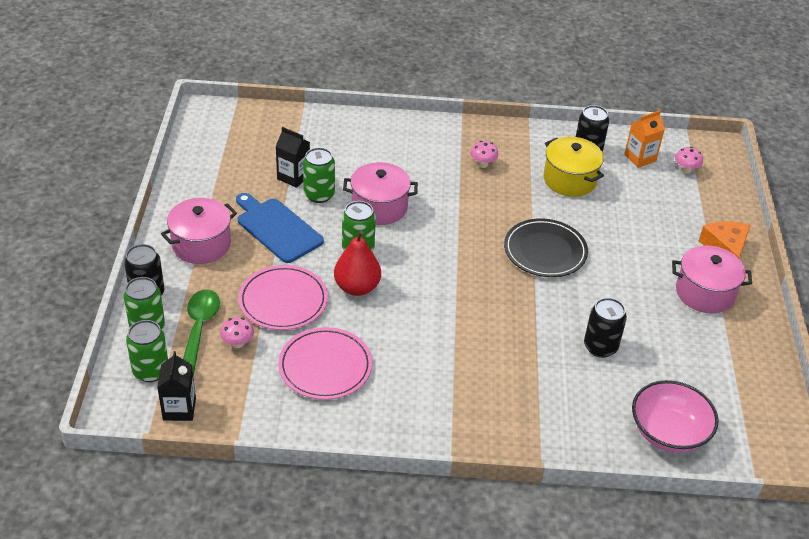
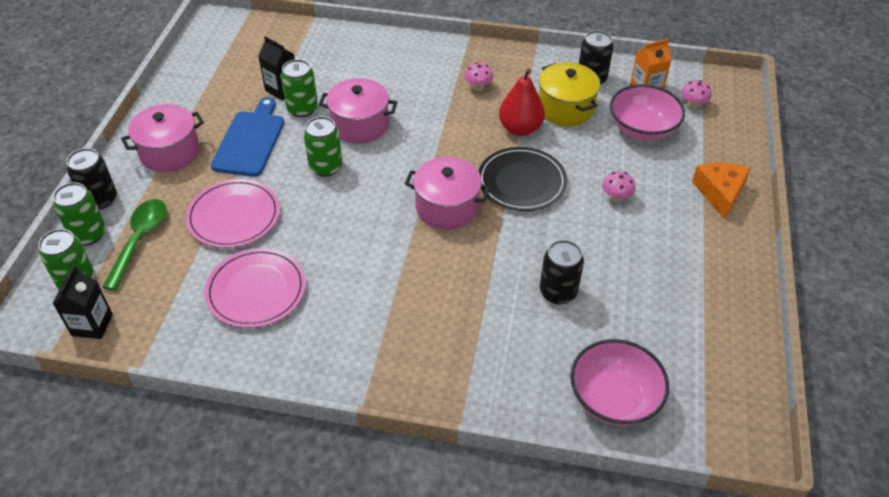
camera: 10 degrees right, 5 degrees up
pink mushroom [220,317,254,348] -> pink mushroom moved to [602,171,636,202]
blue cutting board [236,193,324,263] -> blue cutting board turned 45 degrees clockwise [211,97,284,177]
red pear [334,230,381,296] -> red pear moved to [499,69,545,136]
pink pot [672,245,752,313] -> pink pot moved to [404,157,491,230]
none -> pink bowl [610,84,685,141]

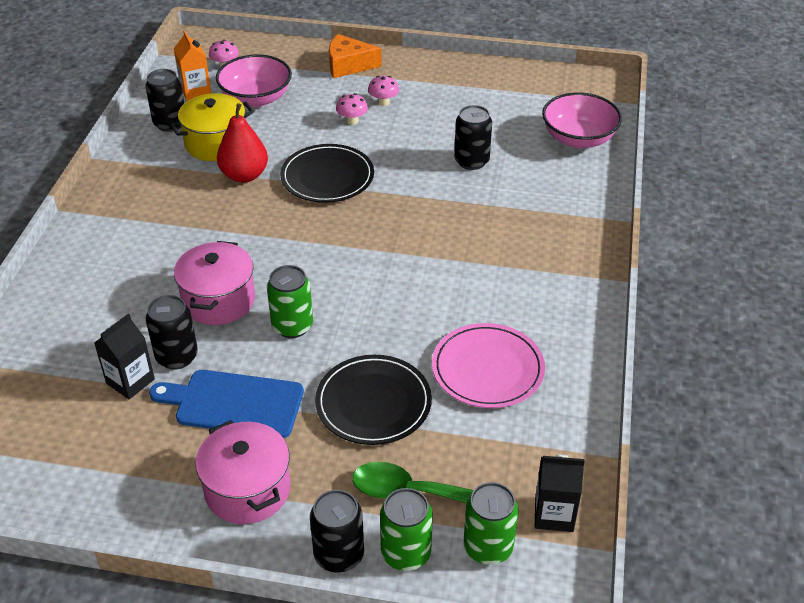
camera: 90 degrees left, 5 degrees down
pink plate [185,179,280,248] -> black plate [315,355,432,445]
green can [281,59,318,117] -> black can [146,295,198,370]
pink pot [404,157,491,230] -> none
pink mushroom [464,62,493,91] -> pink mushroom moved to [368,76,399,106]

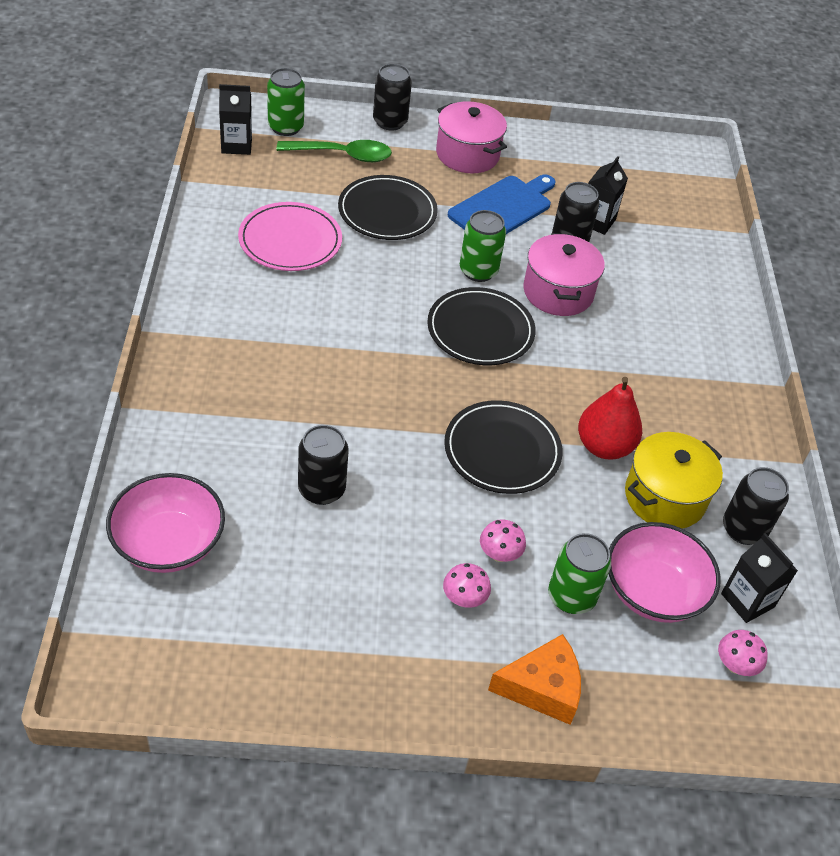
camera: 165 degrees right, 5 degrees up
blue cutting board [149,370,304,438] -> blue cutting board turned 45 degrees counterclockwise [448,174,556,234]
orange carton [173,30,211,100] -> black carton [721,533,798,623]
green can [380,488,433,571] -> green can moved to [548,533,611,614]
none -> black plate [427,287,536,365]

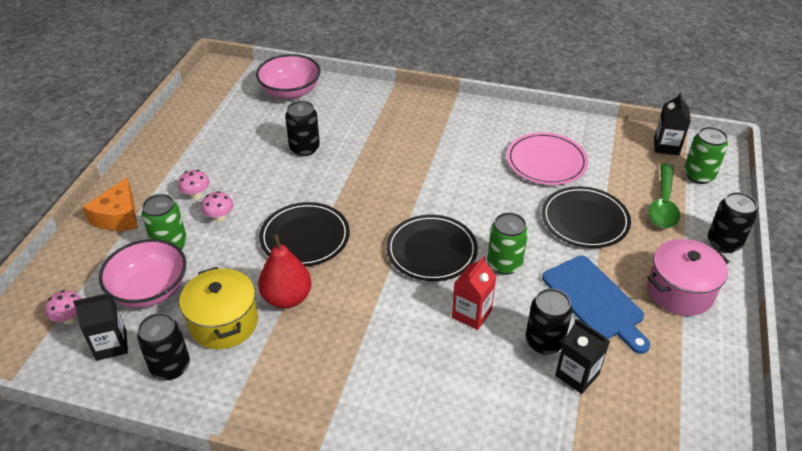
camera: 110 degrees right, 5 degrees down
pink pot [523,233,605,316] -> red carton [452,256,497,330]

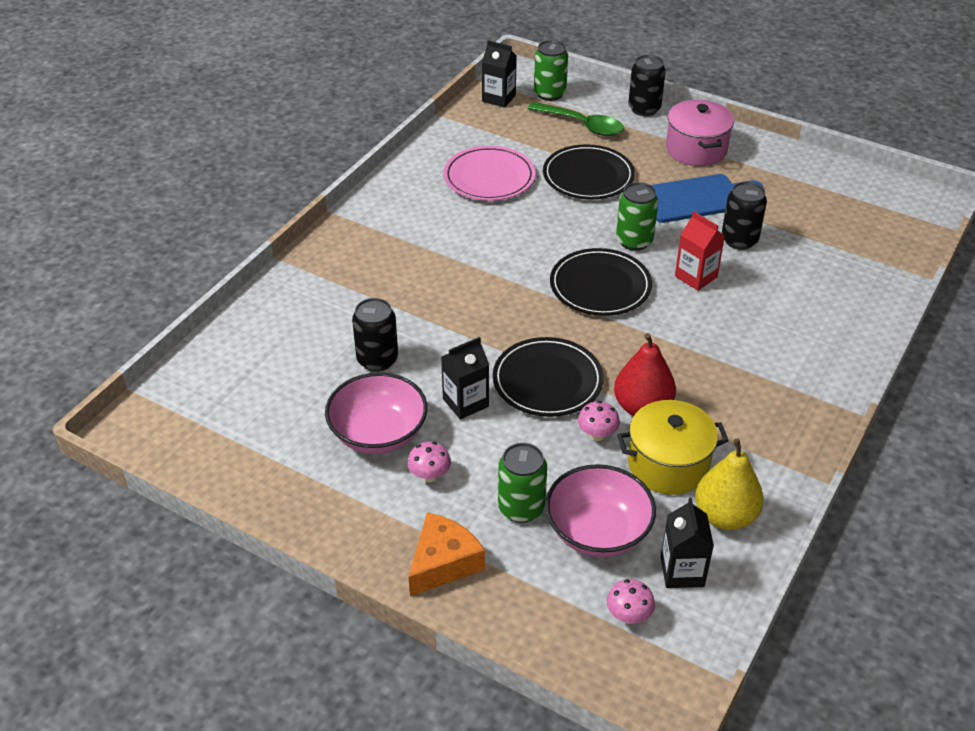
camera: 75 degrees left, 0 degrees up
orange cheese [83,178,138,231] -> orange cheese turned 75 degrees counterclockwise [409,513,485,596]
black can [137,313,190,380] -> yellow pear [695,439,764,530]
pink mushroom [201,191,234,222] -> pink mushroom moved to [578,401,620,441]
pink bowl [256,54,321,99] -> pink bowl moved to [325,372,428,454]
black carton [555,318,610,394] -> black carton moved to [441,337,489,420]

